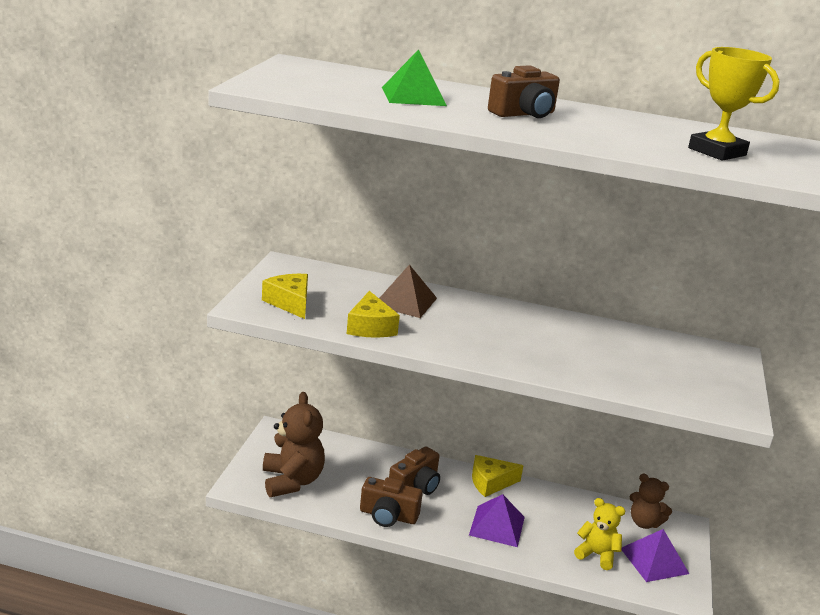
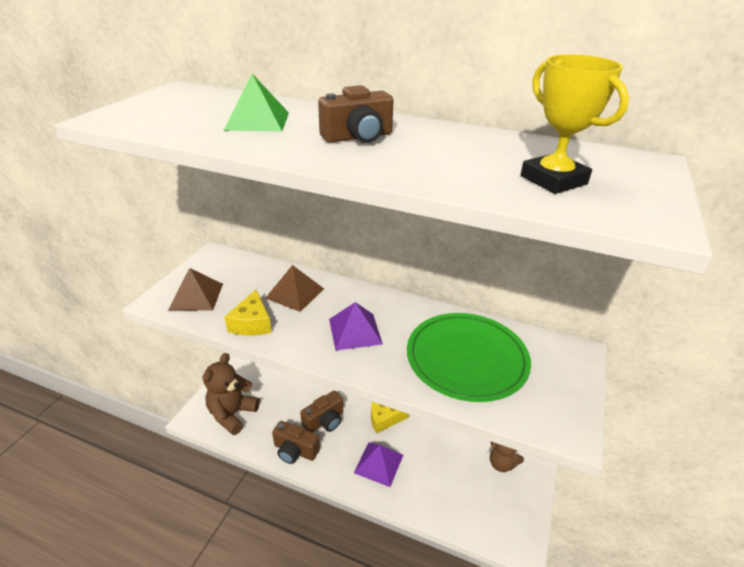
camera: 10 degrees right, 10 degrees up
yellow cheese [262,274,308,319] -> brown pyramid [169,268,223,311]
brown teddy bear [263,392,325,497] -> brown teddy bear turned 150 degrees counterclockwise [202,353,260,435]
yellow teddy bear [574,498,625,570] -> none
purple pyramid [622,529,689,582] -> purple pyramid moved to [329,302,383,350]
none -> green plate [407,313,531,402]

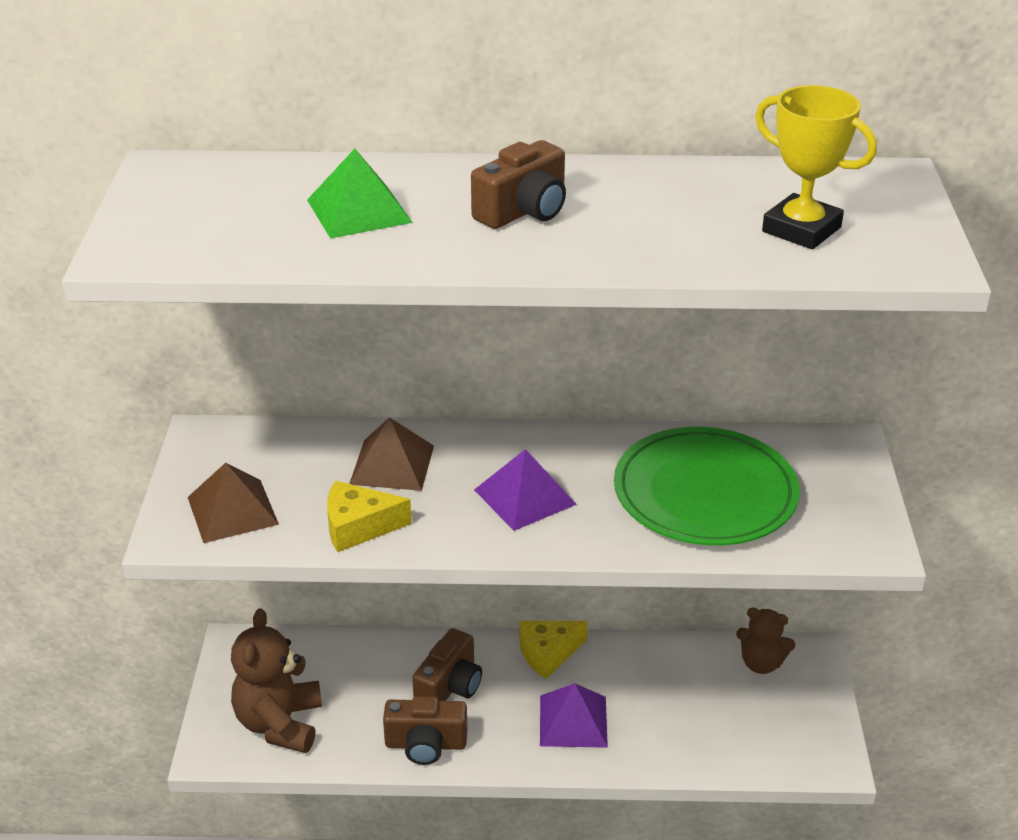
camera: 20 degrees left, 0 degrees up
yellow cheese [225,290,272,336] -> yellow cheese turned 105 degrees clockwise [327,481,412,552]

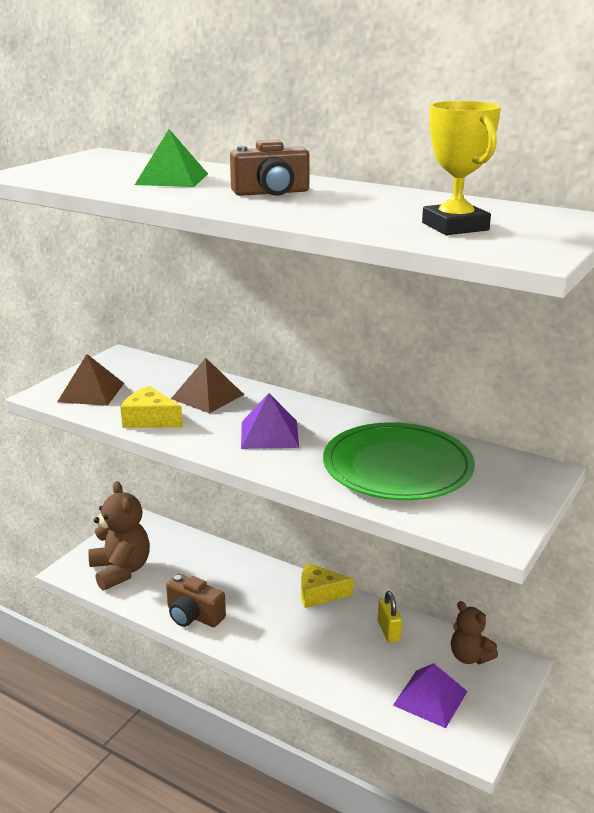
camera: 30 degrees right, 10 degrees down
brown teddy bear [231,608,322,753] -> brown teddy bear turned 120 degrees clockwise [88,481,150,591]
brown camera [412,628,482,701] -> none
purple pyramid [540,683,608,748] -> purple pyramid moved to [393,663,468,728]
none -> yellow padlock [378,591,402,643]

